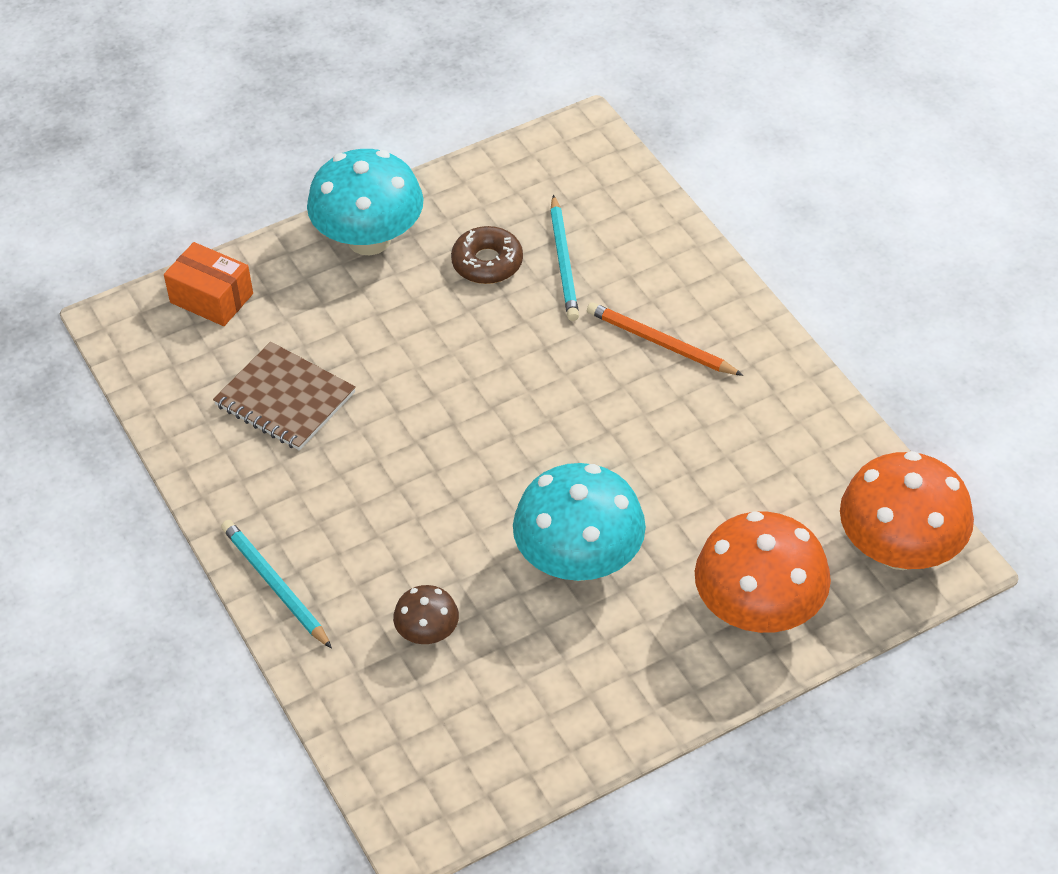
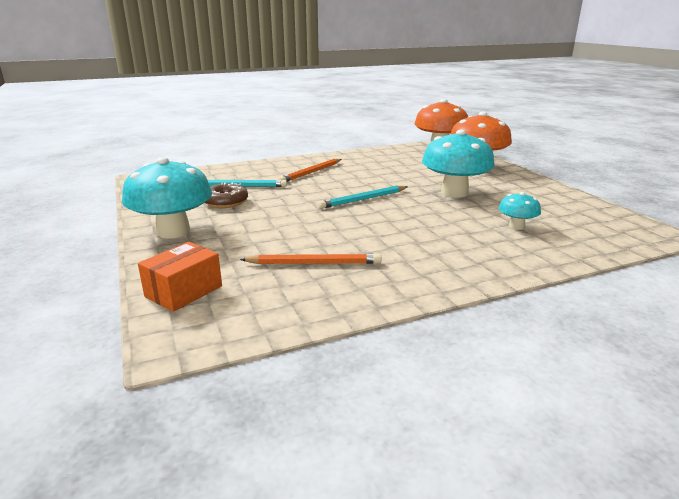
camera: 85 degrees left, 25 degrees down
brown notebook [213,342,356,451] -> orange pencil [240,254,381,264]
turquoise pencil [221,520,332,649] -> turquoise pencil moved to [318,186,408,209]
brown mushroom [393,585,459,644] -> turquoise mushroom [499,192,541,230]

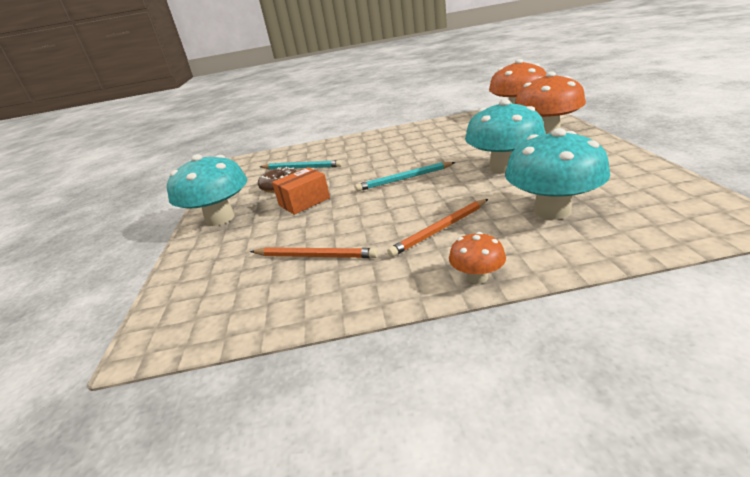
camera: 20 degrees right, 5 degrees up
orange box [138,242,222,312] -> orange box moved to [272,167,330,215]
orange pencil [279,159,341,182] -> orange pencil moved to [387,199,488,257]
turquoise mushroom [499,192,541,230] -> turquoise mushroom [505,128,610,220], size x2.05
none -> orange mushroom [449,232,506,284]

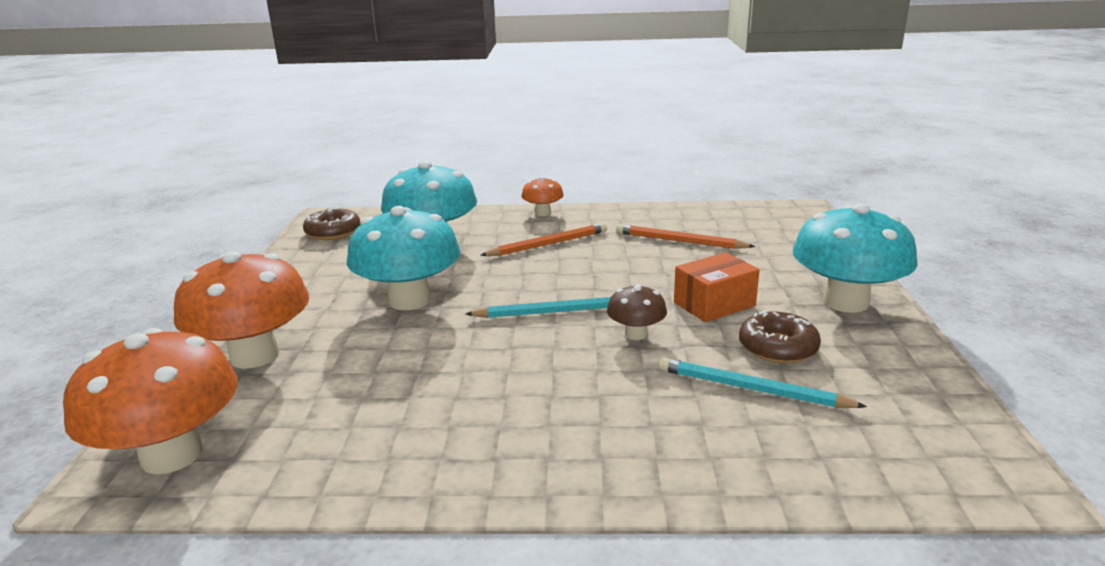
camera: 175 degrees left, 5 degrees down
none -> brown donut [303,207,360,240]
none -> brown mushroom [607,284,667,340]

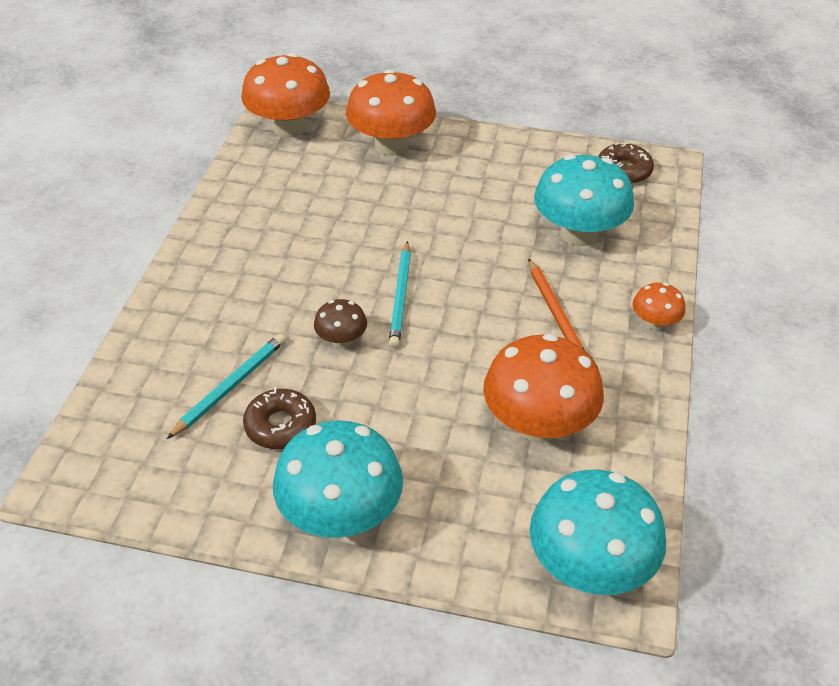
camera: 100 degrees right, 20 degrees up
turquoise mushroom [347,206,460,310] -> turquoise mushroom moved to [530,470,666,595]
orange pencil [616,224,755,249] -> orange mushroom [483,334,604,442]
orange box [674,252,760,322] -> none

